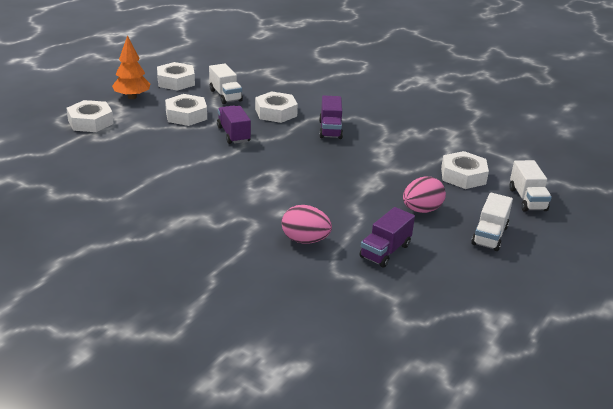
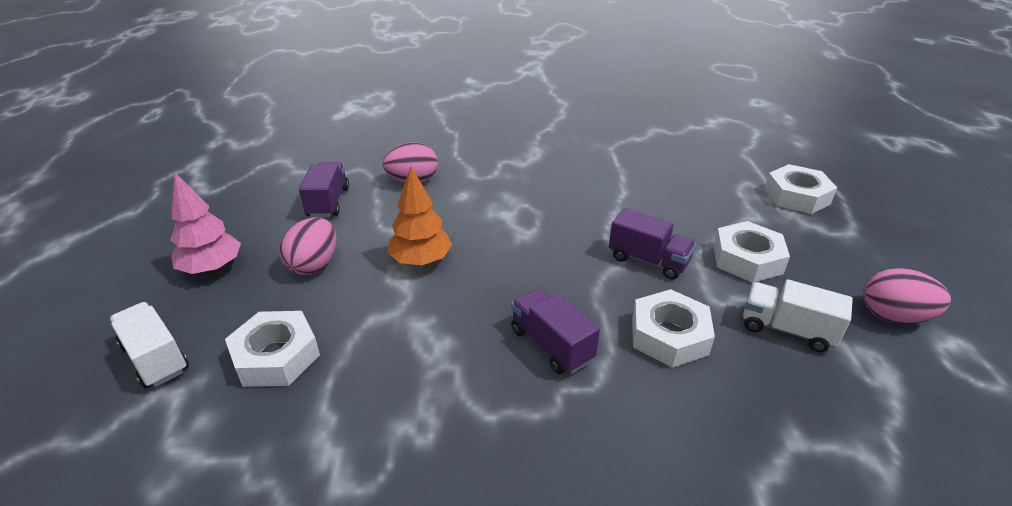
camera: 145 degrees right, 5 degrees up
orange tree [112,35,150,99] -> orange tree moved to [387,166,452,266]
white nut [157,62,195,91] -> pink egg [863,268,951,324]
white truck [471,193,513,251] -> pink tree [170,173,241,274]

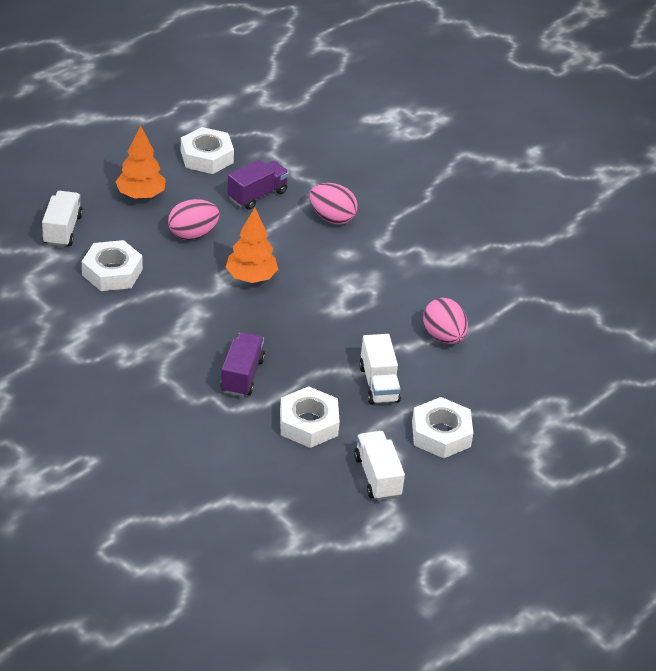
camera: 45 degrees right, 5 degrees up
pink tree [170,173,241,274] -> orange tree [115,125,166,199]
purple truck [609,208,696,280] -> white truck [359,334,401,405]
white nut [764,164,837,214] -> white nut moved to [181,127,234,174]
pink egg [863,268,951,324] -> pink egg moved to [423,298,468,344]

